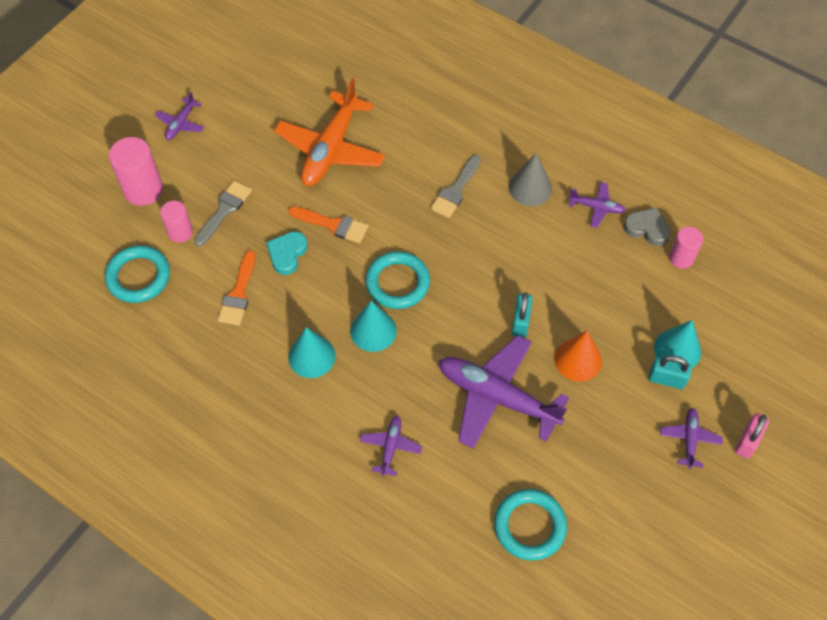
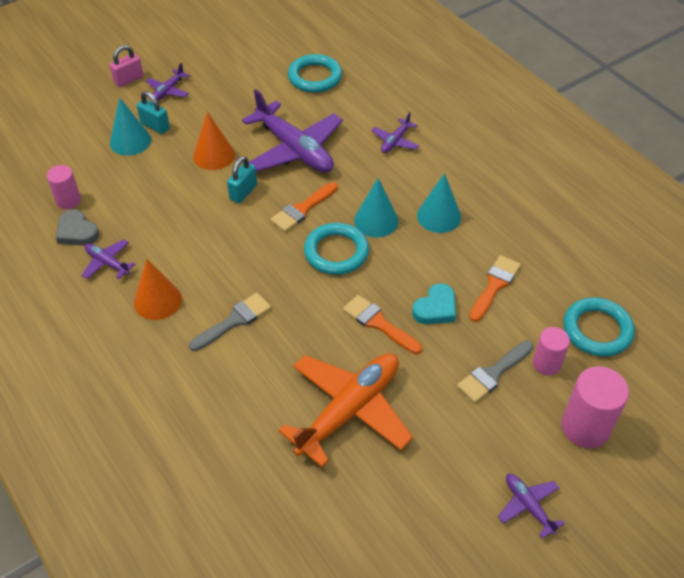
camera: 160 degrees left, 10 degrees down
purple plane [155,92,204,140] -> purple plane turned 75 degrees counterclockwise [498,474,565,539]
grey cone [509,153,552,206] -> orange cone [134,259,182,320]
none -> orange brush [270,182,338,232]

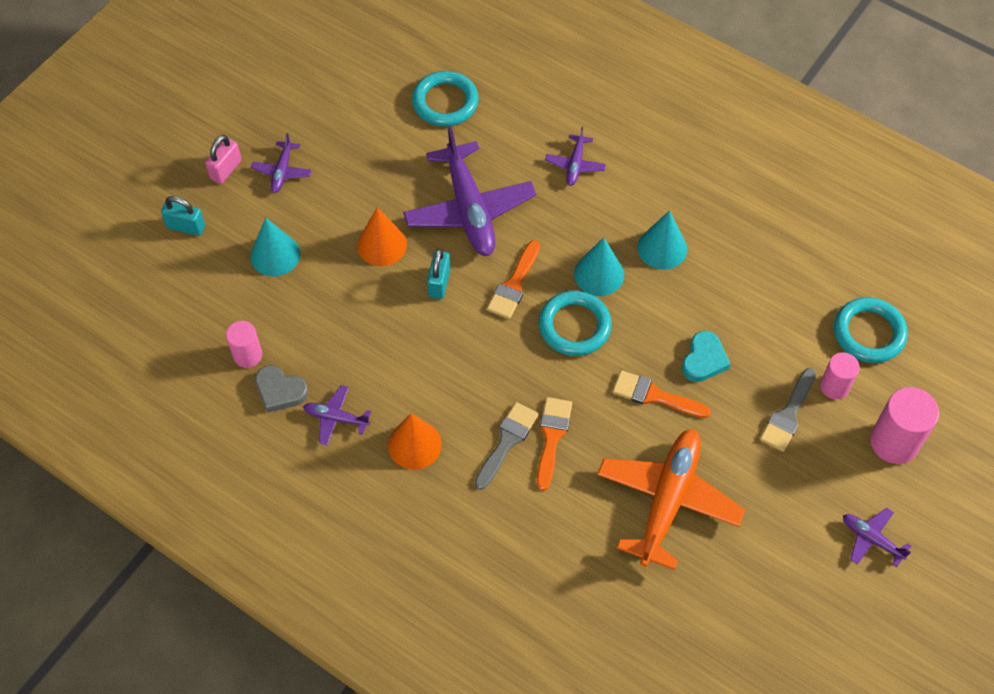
camera: 20 degrees left, 10 degrees up
turquoise padlock [137,91,170,134] -> turquoise padlock moved to [161,196,205,236]
purple plane [242,89,343,173] -> purple plane turned 45 degrees clockwise [403,126,536,256]
orange brush [469,255,521,322] -> orange brush moved to [537,397,572,491]

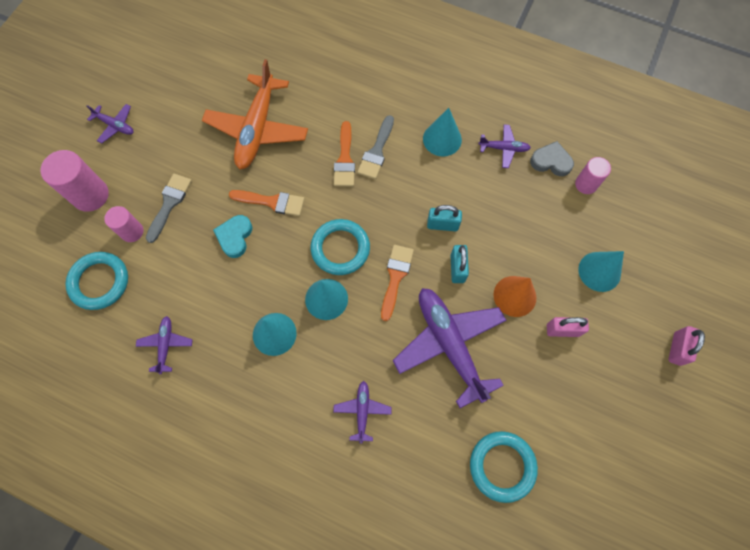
camera: 170 degrees right, 10 degrees up
turquoise padlock [161,196,205,236] -> turquoise padlock moved to [427,205,462,231]
purple plane [251,133,312,193] -> purple plane moved to [136,316,193,374]
orange cone [388,413,442,470] -> turquoise cone [423,108,462,156]
none -> pink padlock [547,317,589,337]

